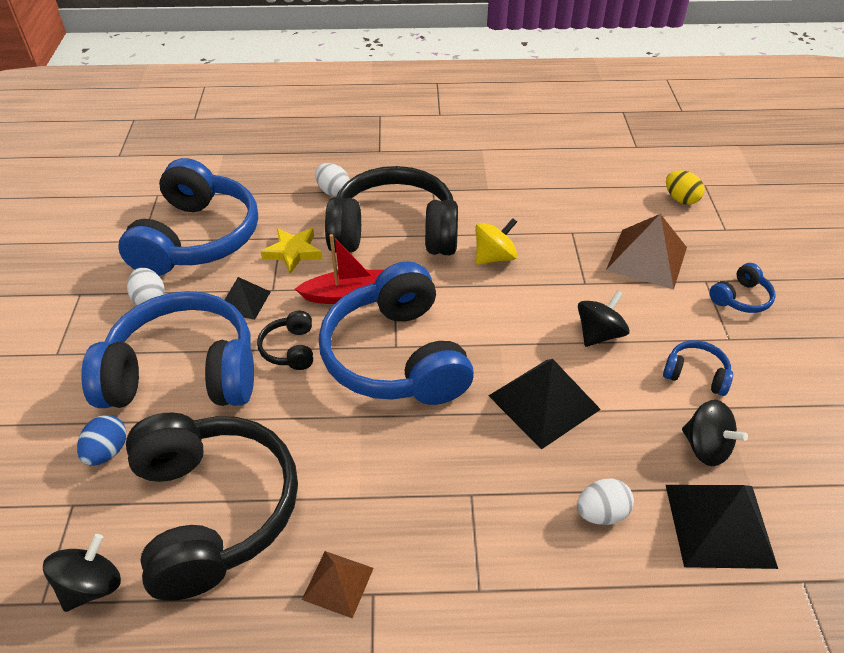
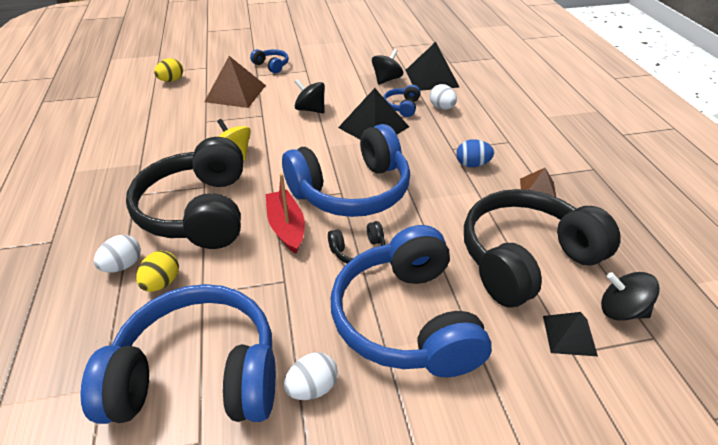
camera: 100 degrees left, 5 degrees down
blue egg [77,415,126,466] -> blue egg moved to [456,139,494,167]
black pyramid [225,277,270,320] -> black pyramid moved to [543,312,598,356]
yellow star [261,228,323,274] -> none
blue headphones [663,340,733,396] -> blue headphones moved to [383,85,421,117]
none -> yellow egg [136,251,179,292]

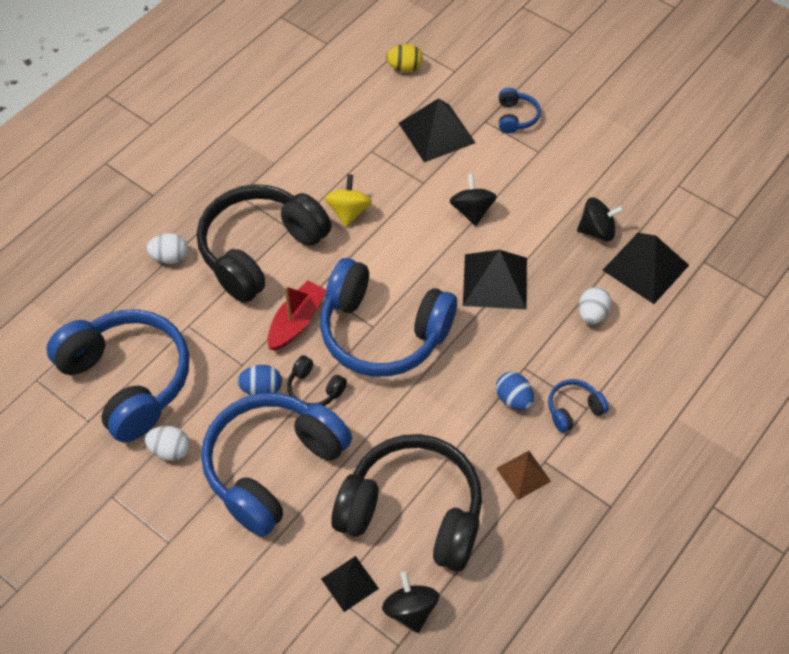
camera: 50 degrees right, 15 degrees up
yellow egg [136,251,179,292] -> none
brown pyramid [204,56,266,108] -> black pyramid [399,98,476,162]
blue headphones [383,85,421,117] -> blue headphones moved to [548,379,609,432]
none -> blue egg [237,365,282,395]

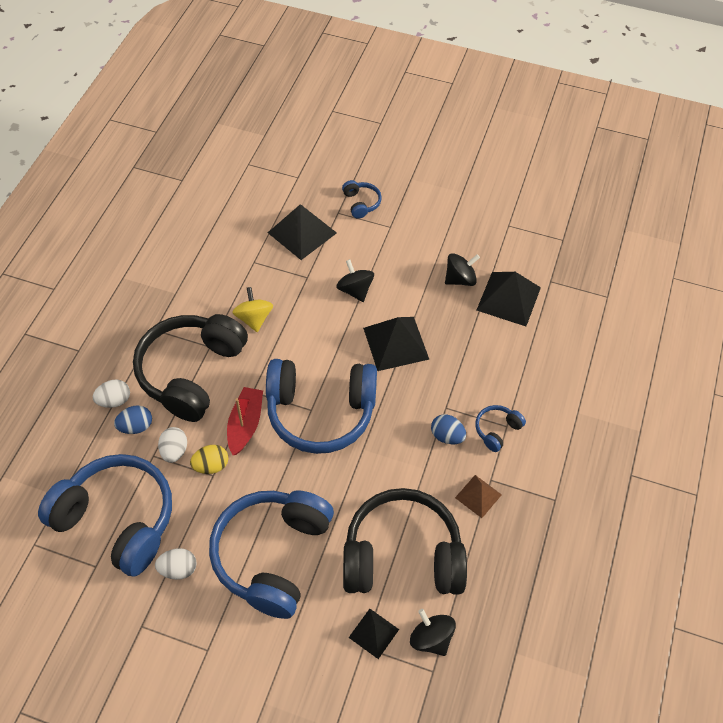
camera: 20 degrees left, 0 degrees up
blue egg [237,365,282,395] -> blue egg moved to [114,406,152,434]
black headphones [287,355,347,406] -> none
yellow egg [386,44,423,72] -> yellow egg moved to [190,445,228,474]
white egg [579,287,611,324] -> white egg moved to [158,427,187,463]

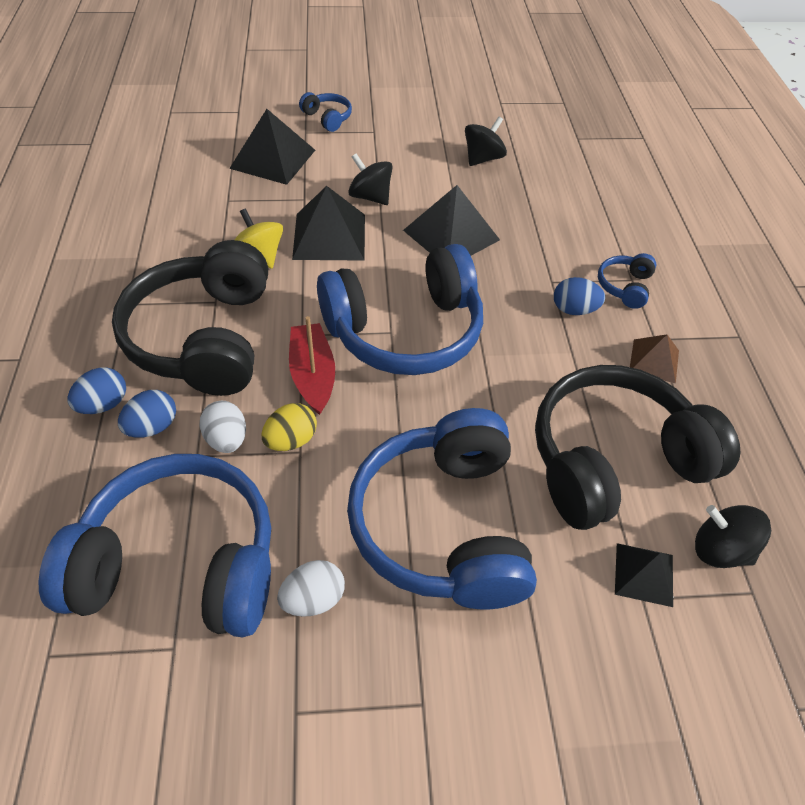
camera: 25 degrees left, 5 degrees down
white egg [93,380,130,408] -> blue egg [67,368,126,414]
black pyramid [477,272,541,326] -> black pyramid moved to [292,186,365,261]

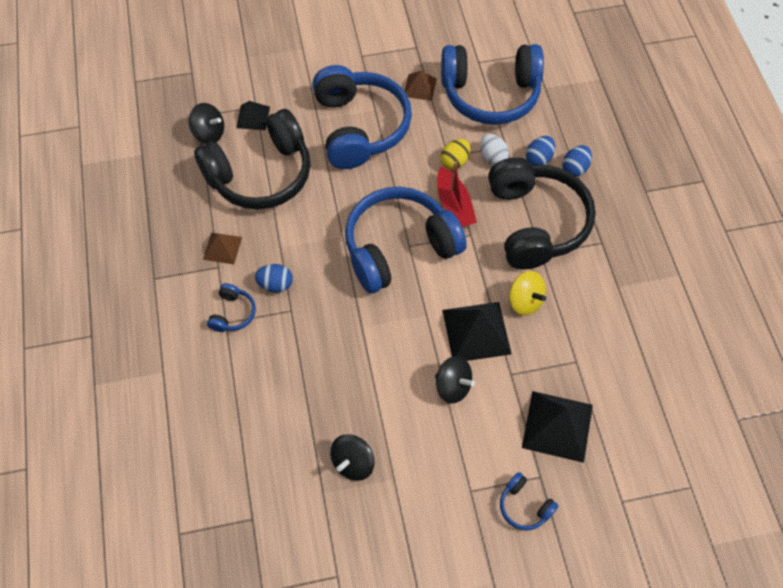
camera: 175 degrees right, 10 degrees up
white egg [277,560,345,617] -> brown pyramid [405,71,437,101]
black pyramid [403,185,500,256] -> none

